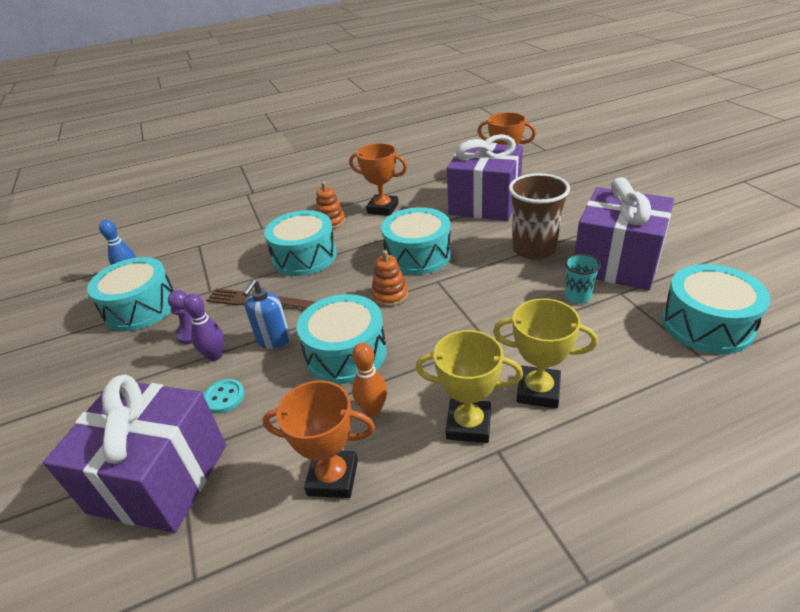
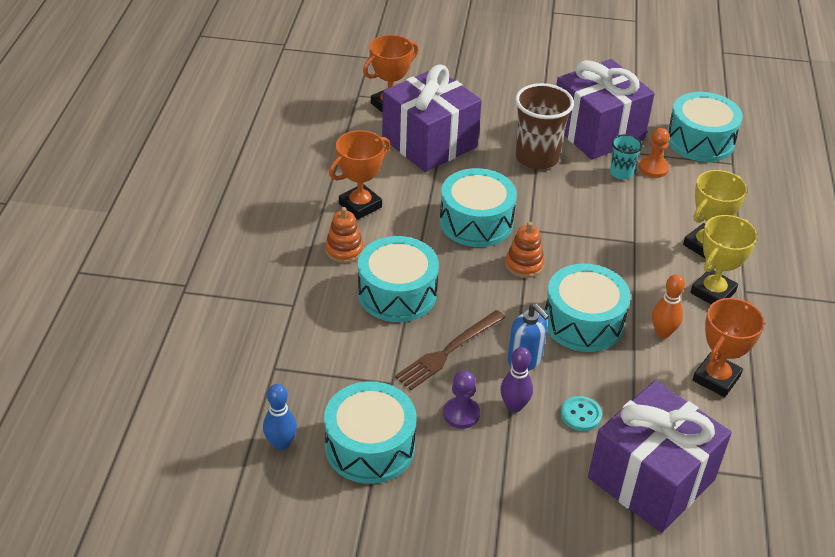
camera: 65 degrees left, 5 degrees up
none -> orange pawn [639,128,670,178]

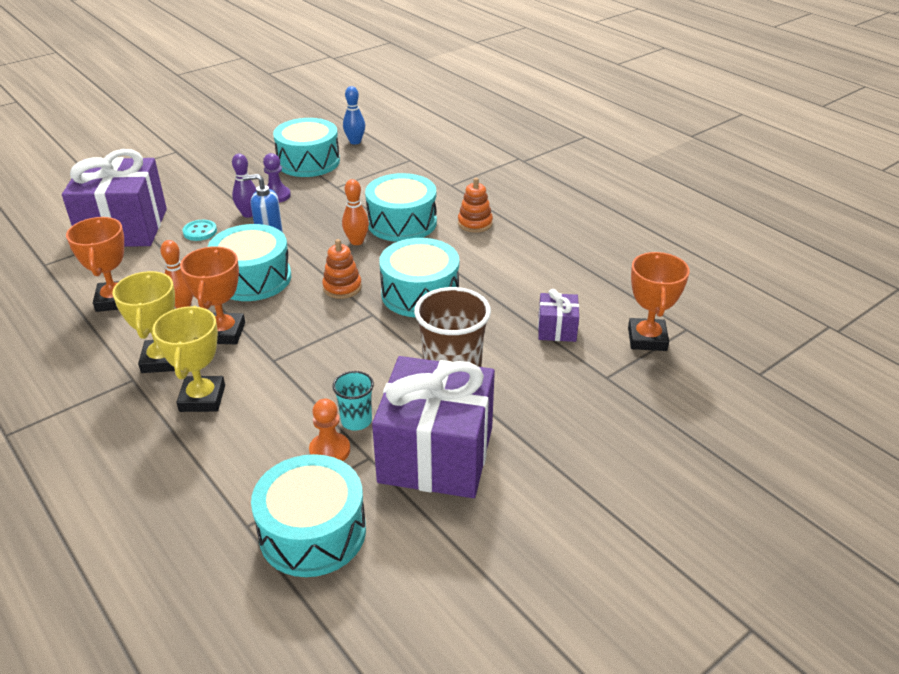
camera: 135 degrees right, 5 degrees down
orange trophy [329,130,391,219] -> orange trophy moved to [180,246,245,344]
purple gift [382,64,482,172] -> purple gift [538,289,579,342], size x0.45
brown fork [395,310,506,390] -> none
none -> orange bowling pin [342,179,369,245]

